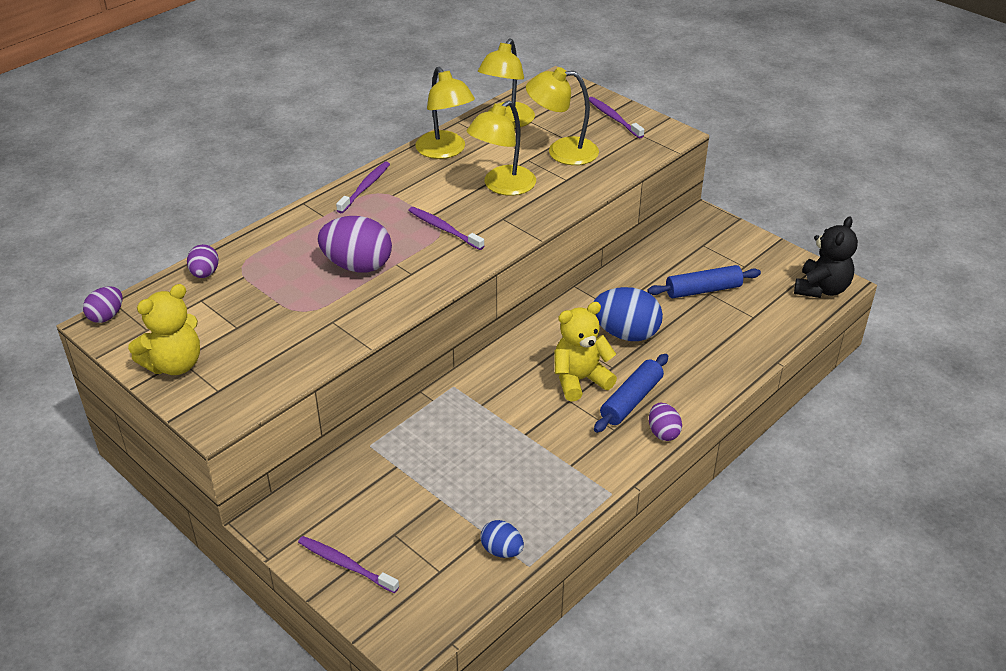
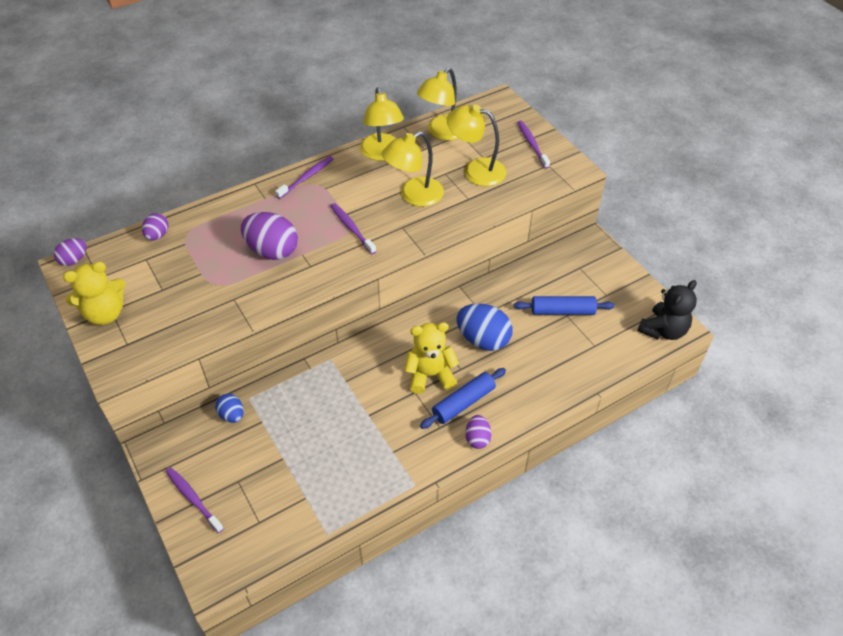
camera: 15 degrees right, 10 degrees up
blue egg [480,520,524,558] -> blue egg moved to [215,394,244,423]

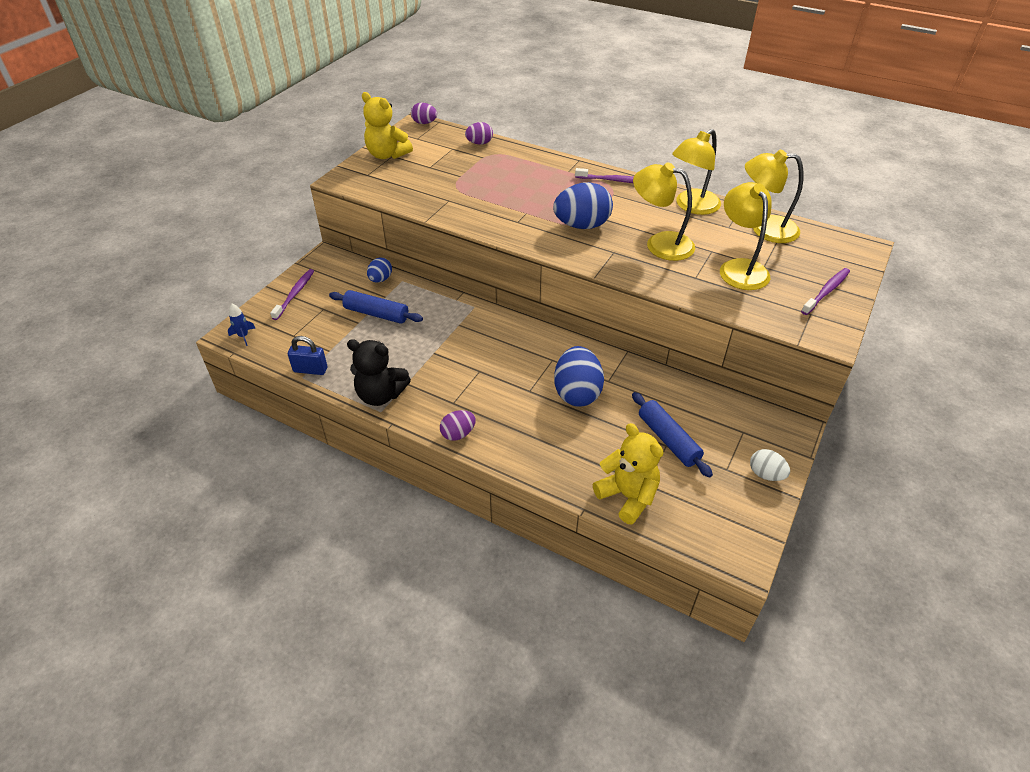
camera: 60 degrees right, 5 degrees down
purple egg [241,212,298,260] -> none
purple toothbrush [331,203,376,254] -> blue egg [553,182,613,229]
yellow teddy bear [404,322,459,394] -> yellow teddy bear moved to [593,423,664,525]
blue rolling pin [420,368,506,429] -> blue rolling pin moved to [329,290,423,324]
black teddy bear [637,280,697,340] -> black teddy bear moved to [347,339,411,406]
none -> blue rocket [228,304,255,346]
none -> blue padlock [288,336,327,375]
none -> white egg [750,449,790,481]

